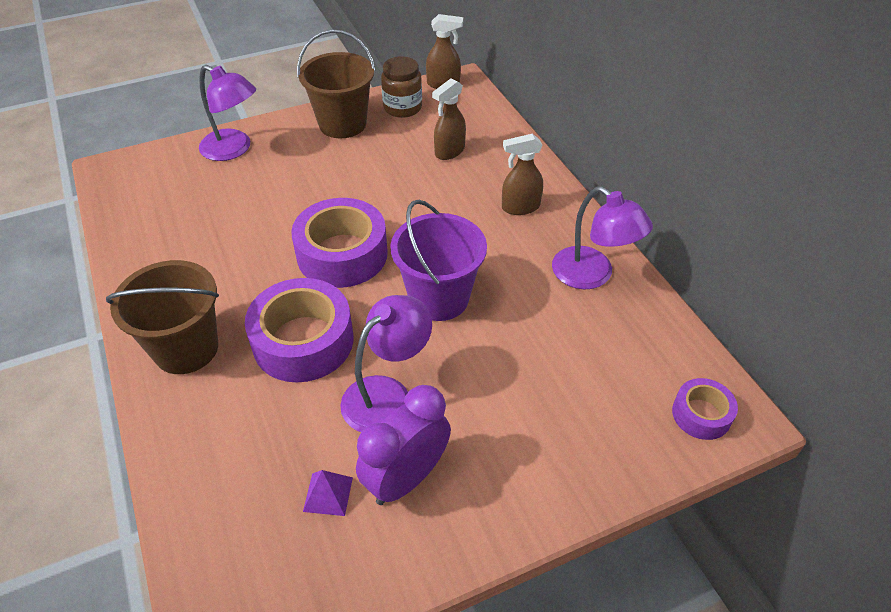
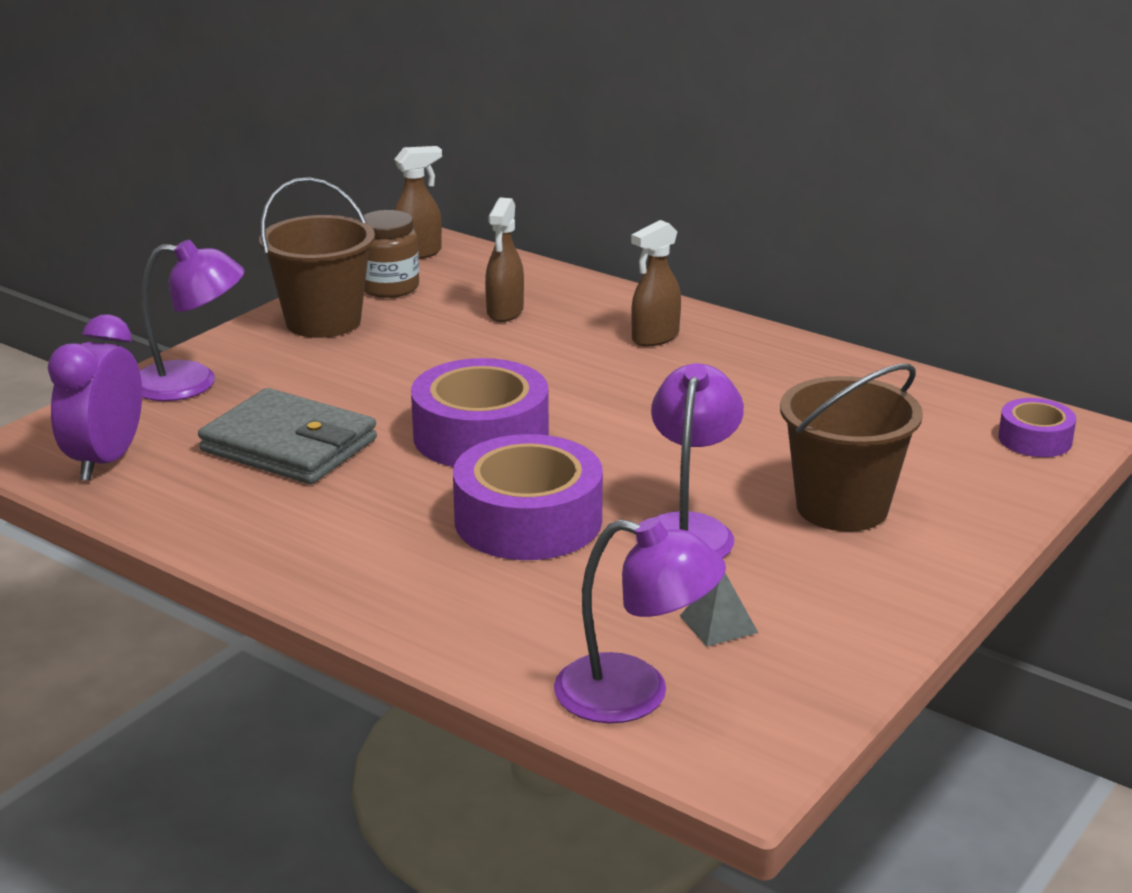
camera: 30 degrees left, 20 degrees down
brown bucket [106,260,219,374] -> brown bucket moved to [780,364,923,532]
purple pyramid [303,470,353,516] -> grey pyramid [680,573,758,646]
purple clock [356,385,451,505] -> purple clock moved to [48,314,142,481]
purple bucket [390,200,487,321] -> none
purple lamp [552,187,653,289] -> purple lamp moved to [554,517,726,723]
none -> grey wallet [198,388,377,484]

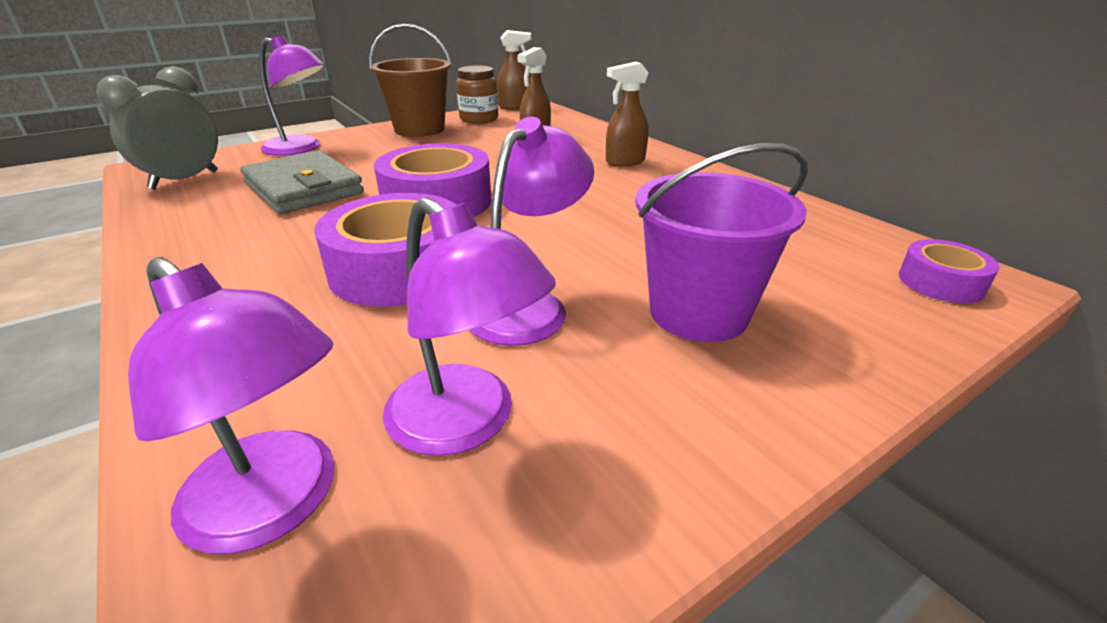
camera: 20 degrees right, 5 degrees up
purple clock [48,314,142,481] -> grey clock [97,66,218,190]
grey pyramid [680,573,758,646] -> purple lamp [383,197,556,456]
brown bucket [780,364,923,532] -> purple bucket [635,143,808,342]

